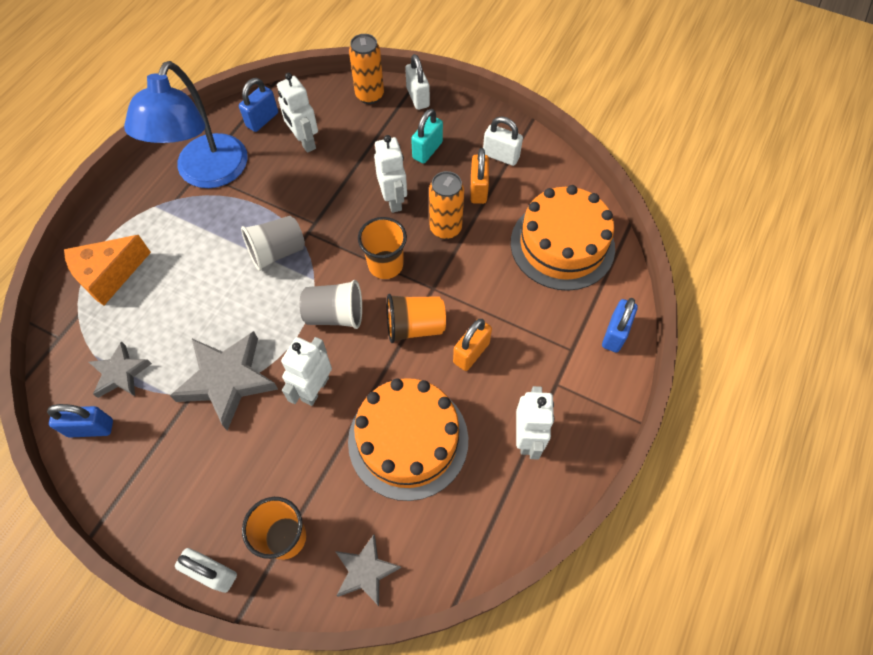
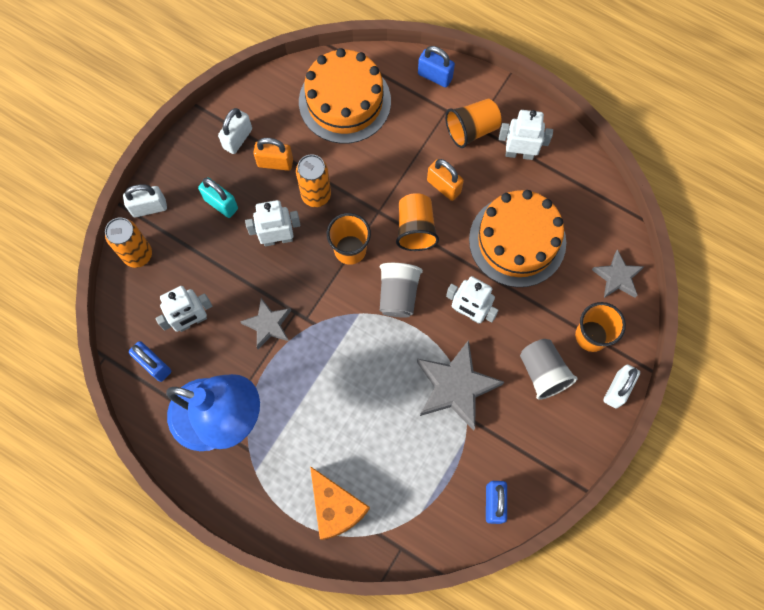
camera: 85 degrees left, 10 degrees up
grey star [89,341,152,398] -> grey star moved to [240,298,291,349]
grey cup [241,216,305,271] -> grey cup moved to [520,339,577,400]
none -> orange cup [445,99,502,148]

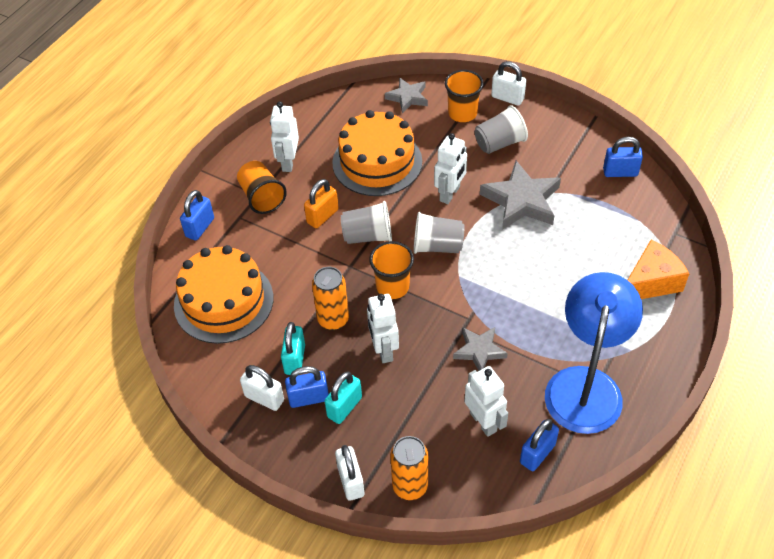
camera: 90 degrees left, 20 degrees down
orange padlock [253,138,293,171] -> turquoise padlock [281,322,305,375]
orange cup [396,193,439,251] -> grey cup [341,201,392,244]
none -> blue padlock [285,366,329,408]

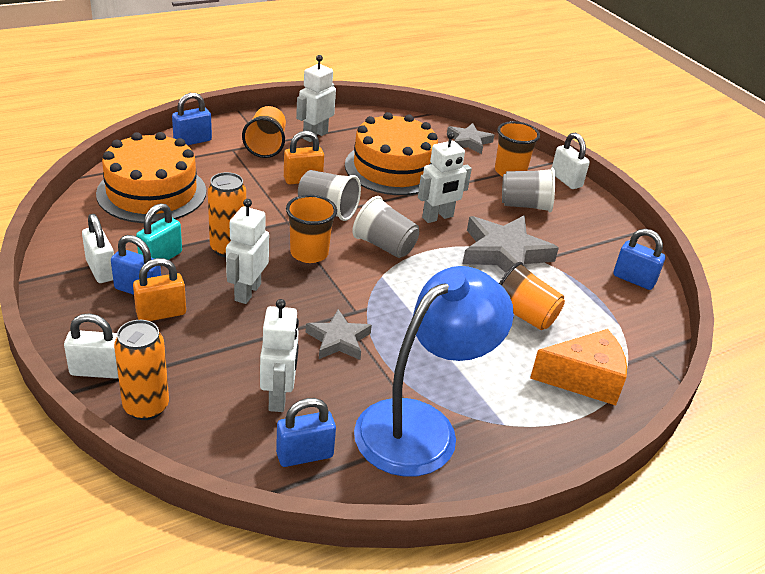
camera: 25 degrees right, 15 degrees down
turquoise padlock [325,372,362,424] -> orange padlock [133,258,186,321]
white padlock [335,445,364,501] -> white padlock turned 75 degrees clockwise [64,313,118,379]
none -> orange cup [499,262,565,330]

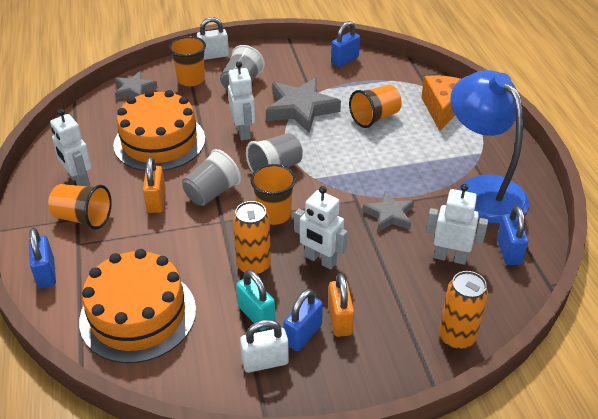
camera: 70 degrees left, 5 degrees up
white padlock [64,313,118,379] -> none

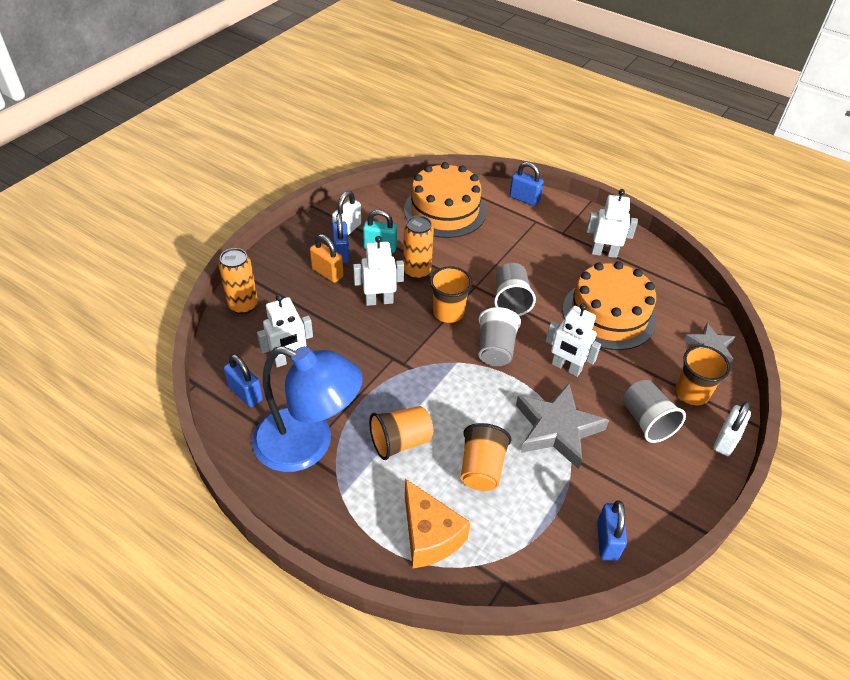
camera: 135 degrees right, 5 degrees up
orange cup [48,184,112,230] -> orange cup moved to [369,406,433,460]
orange padlock [143,157,166,213] -> none
grey star [362,190,414,232] -> none

